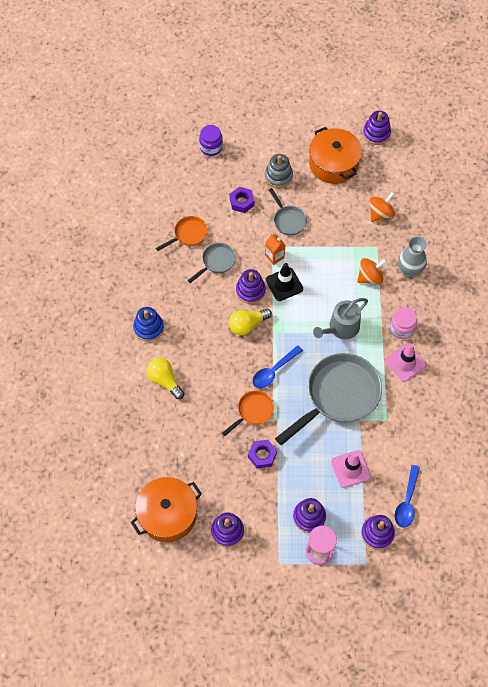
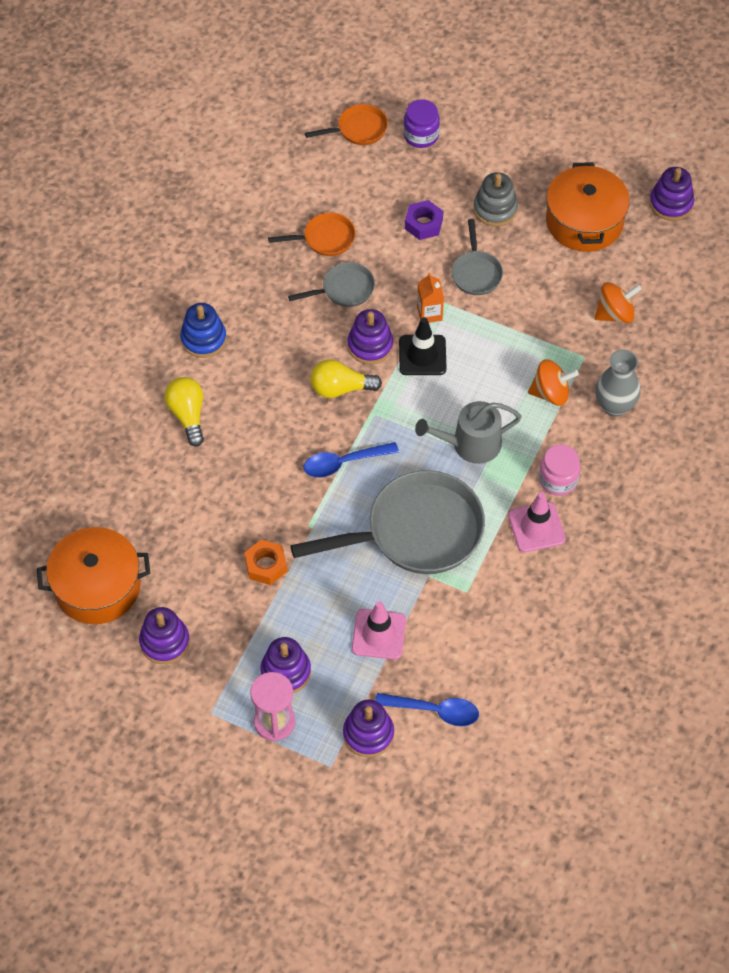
camera: 25 degrees right, 5 degrees down
orange pan [222,391,274,436] -> orange pan moved to [305,104,388,145]
purple nut [248,440,277,468] -> orange nut [244,539,287,585]
blue spoon [395,465,420,528] -> blue spoon turned 120 degrees counterclockwise [375,693,479,726]

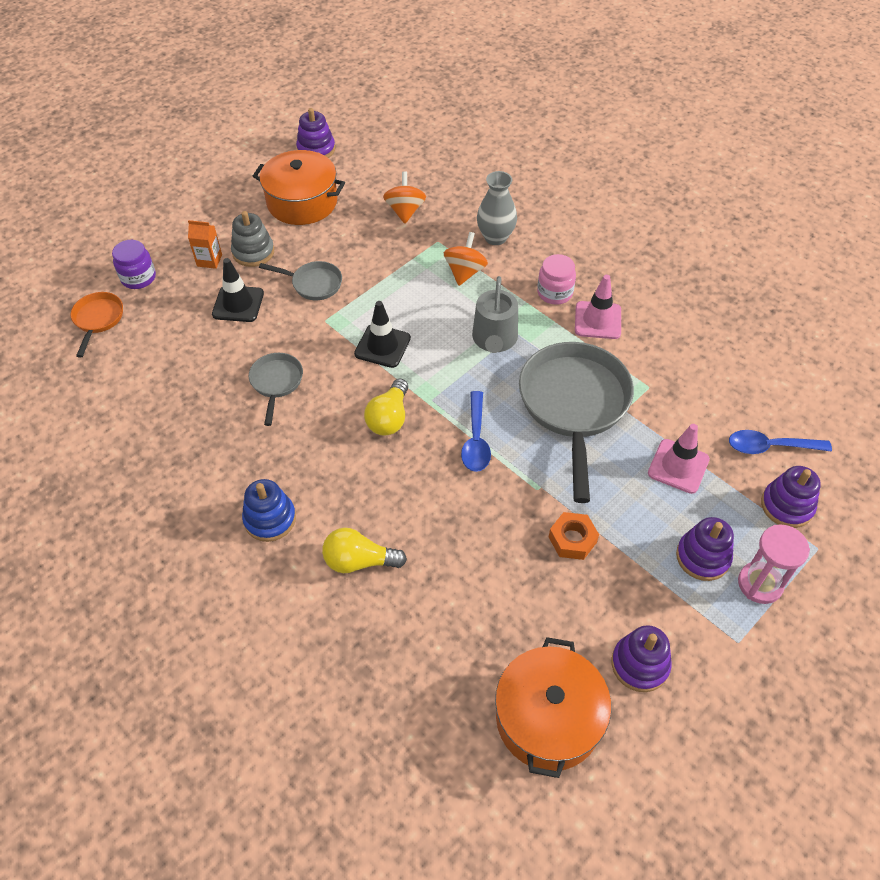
camera: 70 degrees left, 5 degrees down
orange pan [268,213,356,256] -> none
purple stacking toy [348,309,393,364] -> none
blue spoon [375,693,479,726] -> blue spoon turned 120 degrees counterclockwise [729,430,832,454]
purple nut [405,200,443,240] -> black traffic cone [212,258,264,322]
orange carton [417,273,444,323] -> orange carton moved to [188,220,222,269]

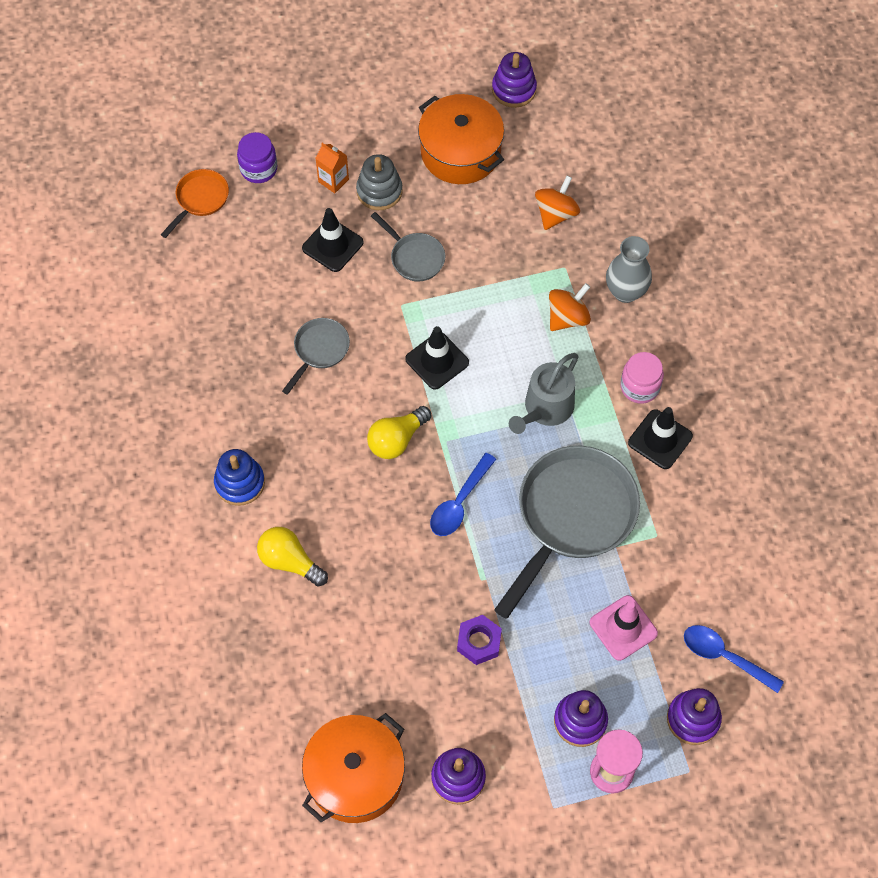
camera: 30 degrees right, 10 degrees up
orange nut [549,512,599,560] -> purple nut [457,615,502,665]
pink traffic cone [575,275,621,339] -> black traffic cone [628,407,693,469]

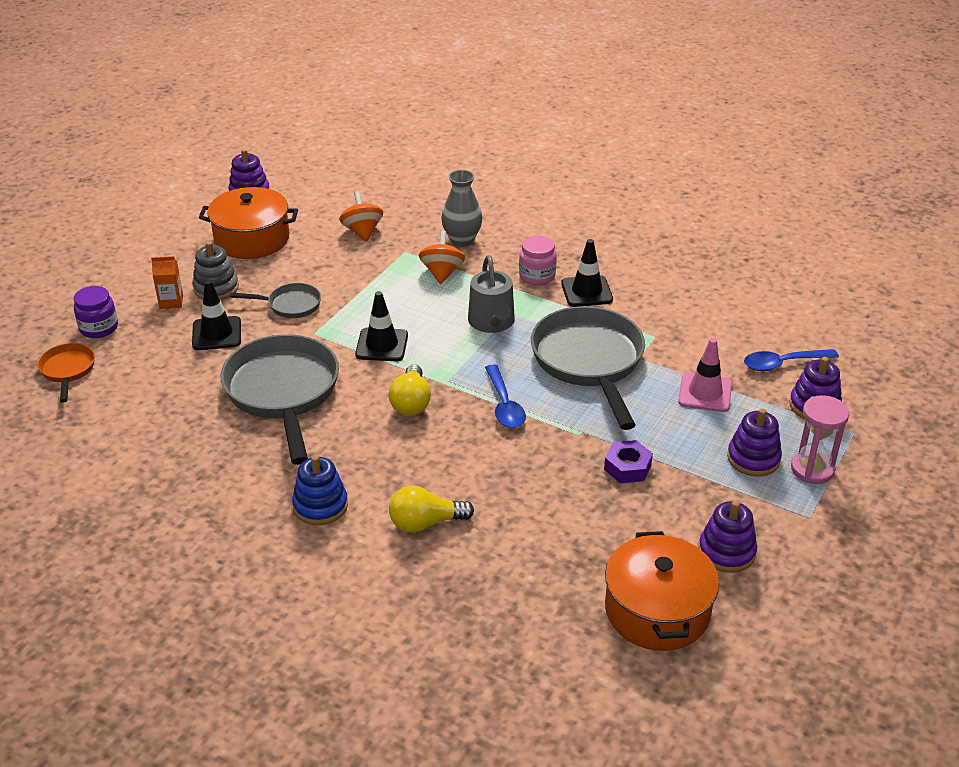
camera: 45 degrees left, 25 degrees down
grey pan [282,318,350,395] -> grey pan [221,334,339,465], size x2.06

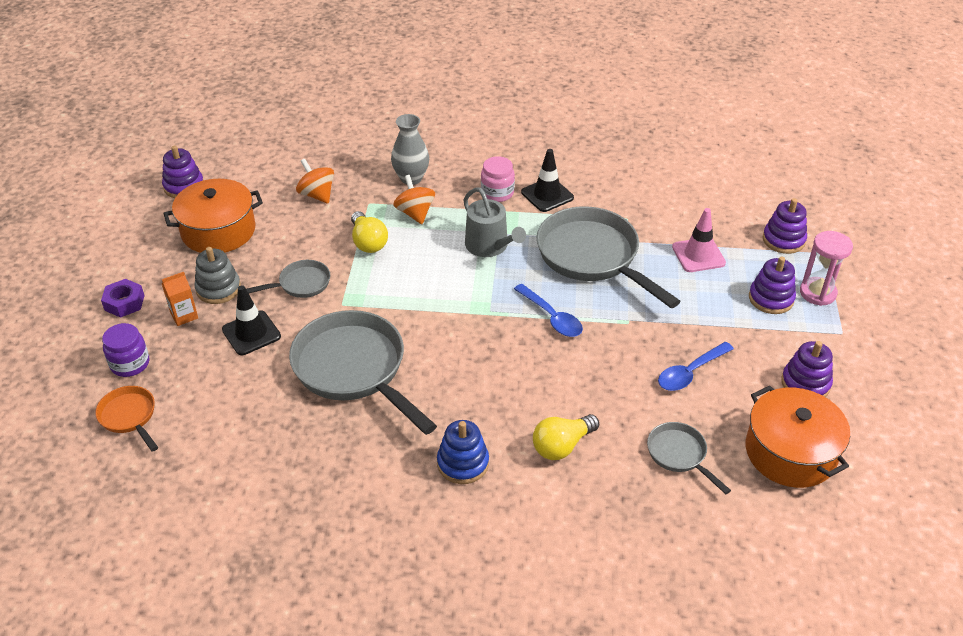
camera: 25 degrees left, 5 degrees up
black traffic cone [355,291,408,361] -> none
yellow light bulb [389,364,431,416] -> yellow light bulb moved to [351,211,388,253]
purple nut [604,440,653,483] -> purple nut moved to [101,279,145,318]
blue spoon [744,349,839,371] -> blue spoon moved to [658,342,734,391]
none -> grey pan [647,422,731,494]

